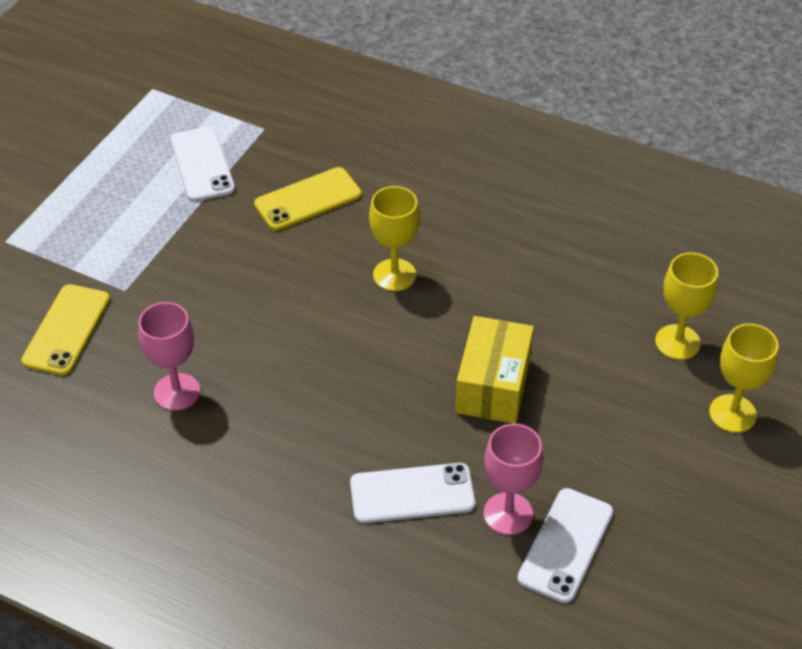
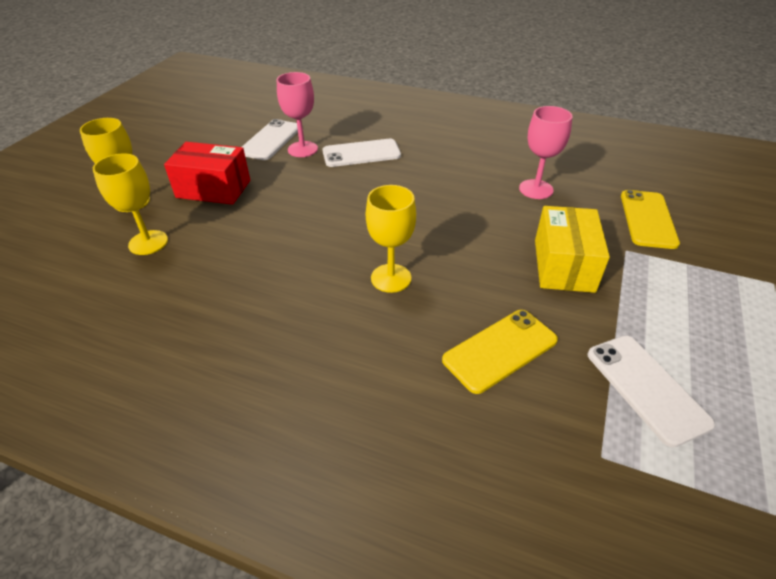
camera: 175 degrees right, 5 degrees down
yellow box [455,316,534,424] -> yellow box moved to [535,206,610,293]
none -> red box [164,142,250,205]

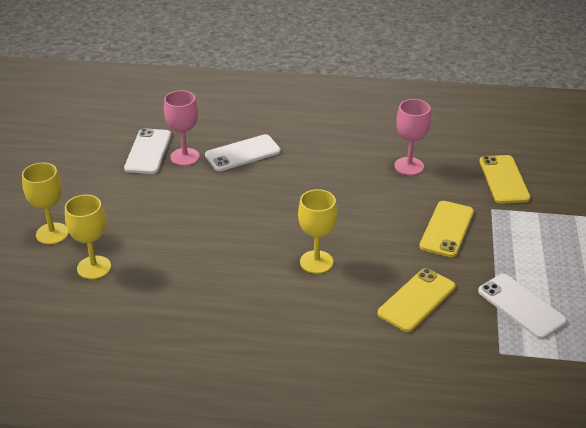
camera: 15 degrees left, 5 degrees down
red box [164,142,250,205] -> none
yellow box [535,206,610,293] -> yellow phone [419,201,474,257]

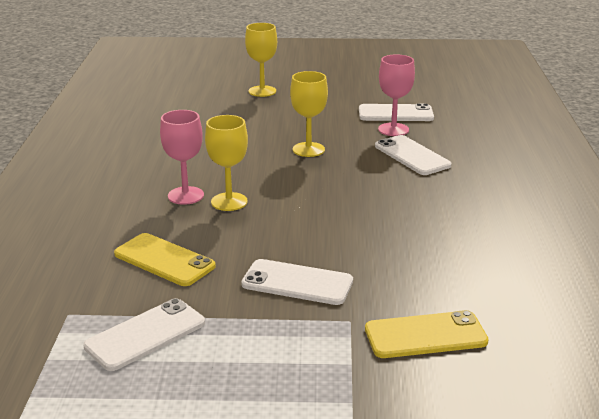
camera: 85 degrees right, 10 degrees down
yellow goblet [65,195,111,279] -> yellow goblet moved to [290,71,328,157]
pink goblet [394,99,431,175] -> pink goblet moved to [160,110,204,205]
yellow phone [419,201,474,257] -> white phone [241,259,353,305]

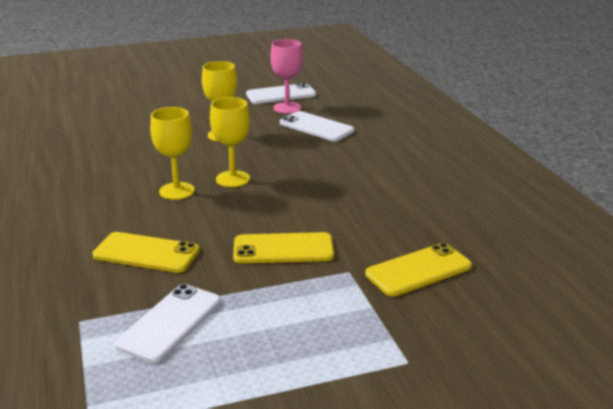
camera: 20 degrees left, 0 degrees up
pink goblet [160,110,204,205] -> none
white phone [241,259,353,305] -> yellow phone [233,232,334,264]
yellow goblet [245,23,277,97] -> yellow goblet moved to [210,97,250,187]

